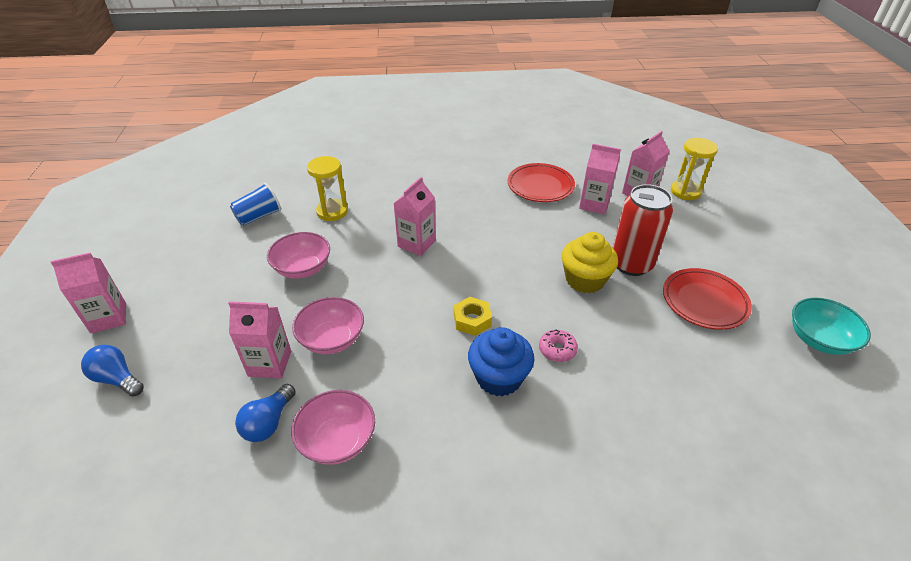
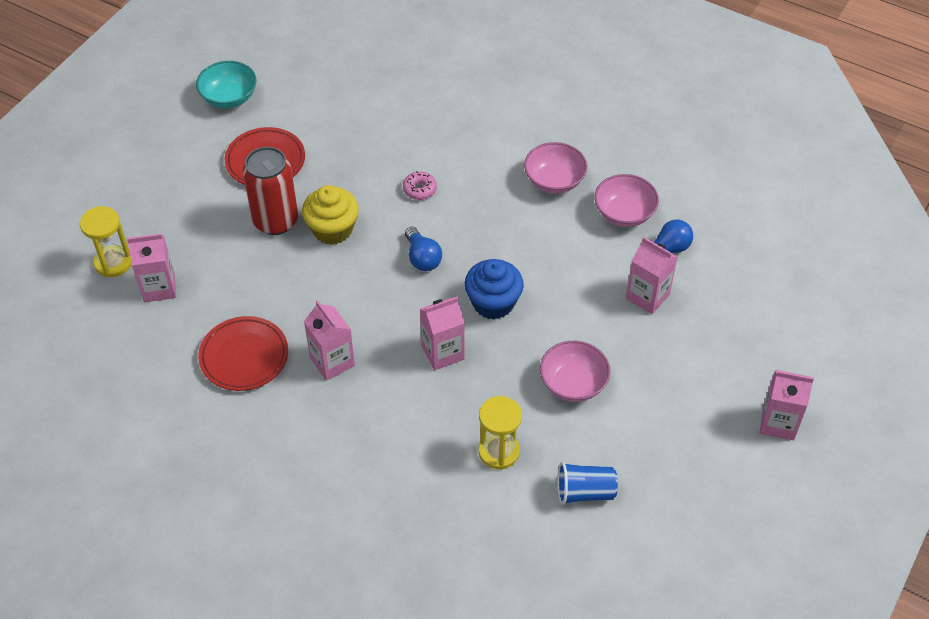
camera: 145 degrees left, 10 degrees up
blue light bulb [81,345,144,397] -> blue light bulb moved to [405,227,442,271]
pink bowl [292,297,364,354] -> pink bowl moved to [524,142,587,194]
yellow nut [454,297,492,336] -> none
blue cupcake [468,327,534,396] -> blue cupcake moved to [464,259,524,320]
pink carton [579,144,621,214] -> pink carton moved to [304,300,355,381]

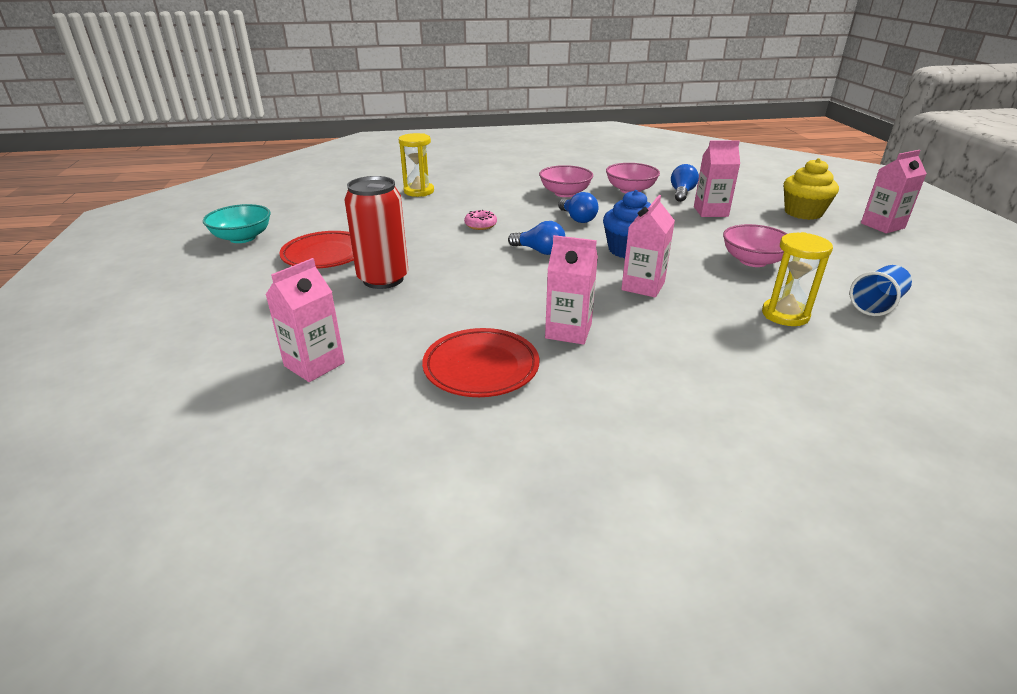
camera: 40 degrees left, 20 degrees down
yellow hourglass [80,206,131,277] -> yellow hourglass moved to [399,133,434,197]
yellow cupcake [302,185,359,245] -> yellow cupcake moved to [784,158,839,220]
none -> blue light bulb [558,192,599,223]

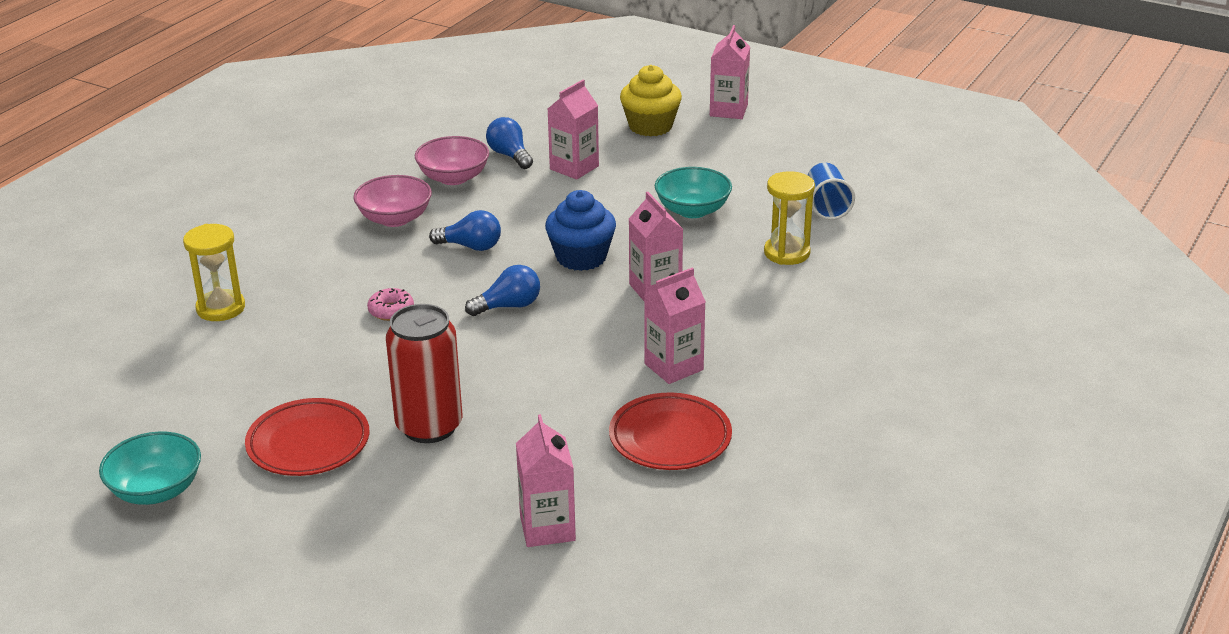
camera: 50 degrees left, 0 degrees up
pink bowl [723,224,788,267] -> turquoise bowl [655,167,732,218]

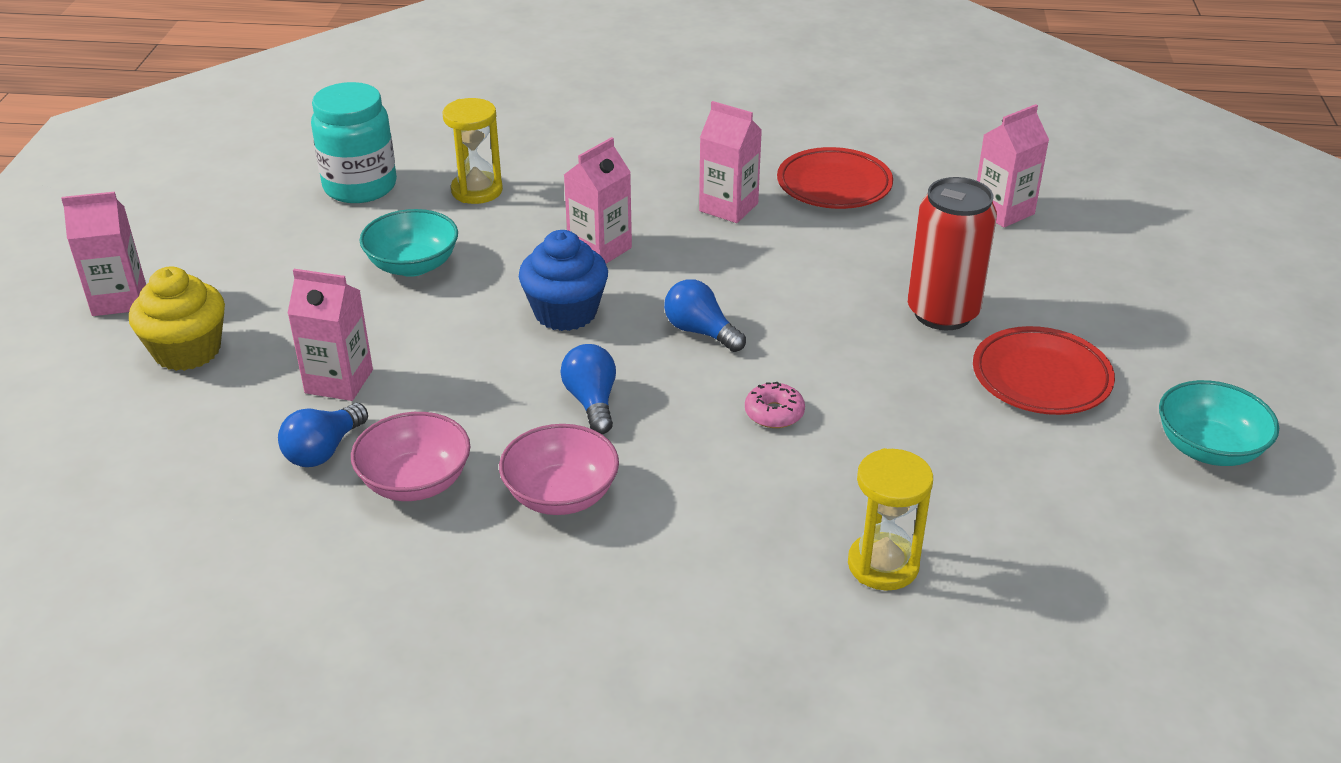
camera: 115 degrees left, 5 degrees up
blue cup [808,163,855,220] -> turquoise jar [311,82,397,203]

